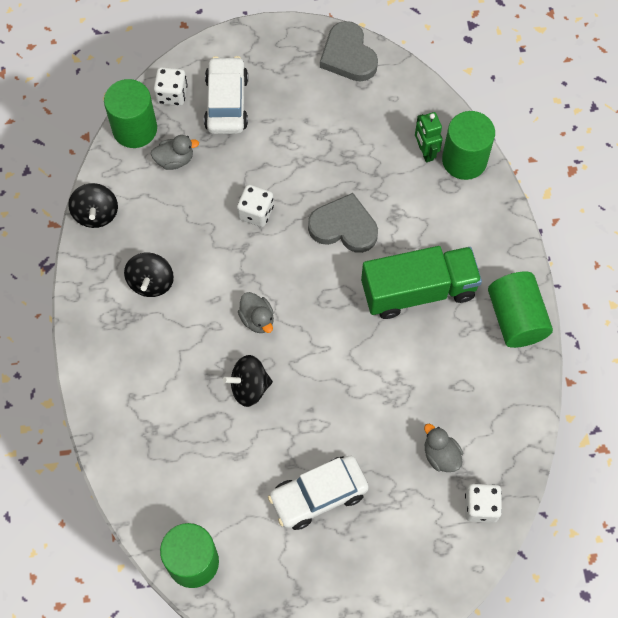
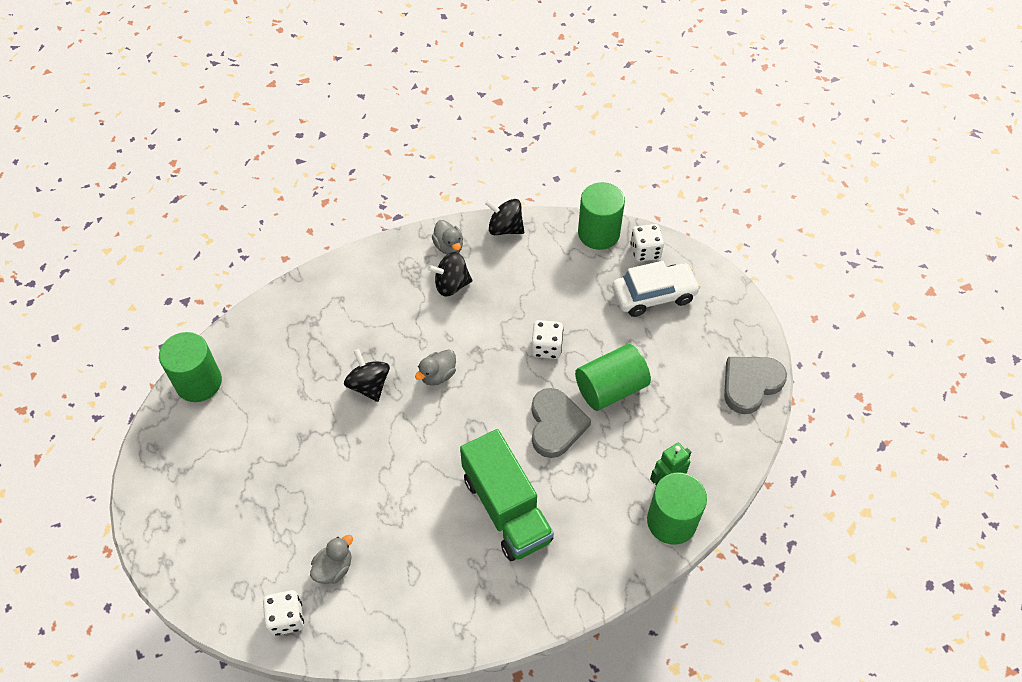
camera: 75 degrees right, 10 degrees down
black spinning top [68,183,118,228] -> black spinning top turned 45 degrees clockwise [485,199,524,235]
grey duck [151,135,199,170] -> grey duck moved to [432,220,463,255]
white car [268,455,369,530] -> none
green cylinder [488,271,553,348] -> green cylinder moved to [575,344,651,411]

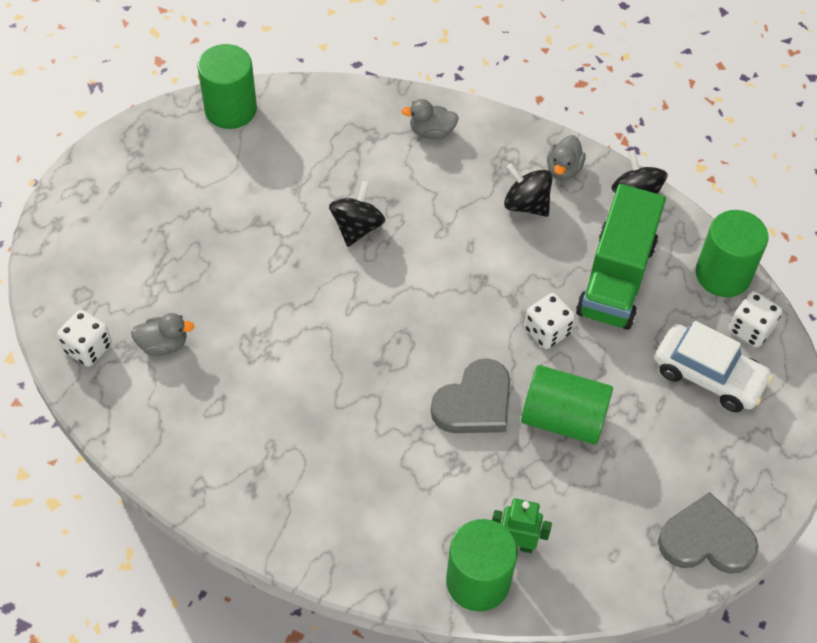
camera: 45 degrees right, 0 degrees up
grey duck [415,349,456,386] -> grey duck moved to [401,99,459,140]
green truck [460,429,554,561] -> green truck moved to [576,184,666,330]

